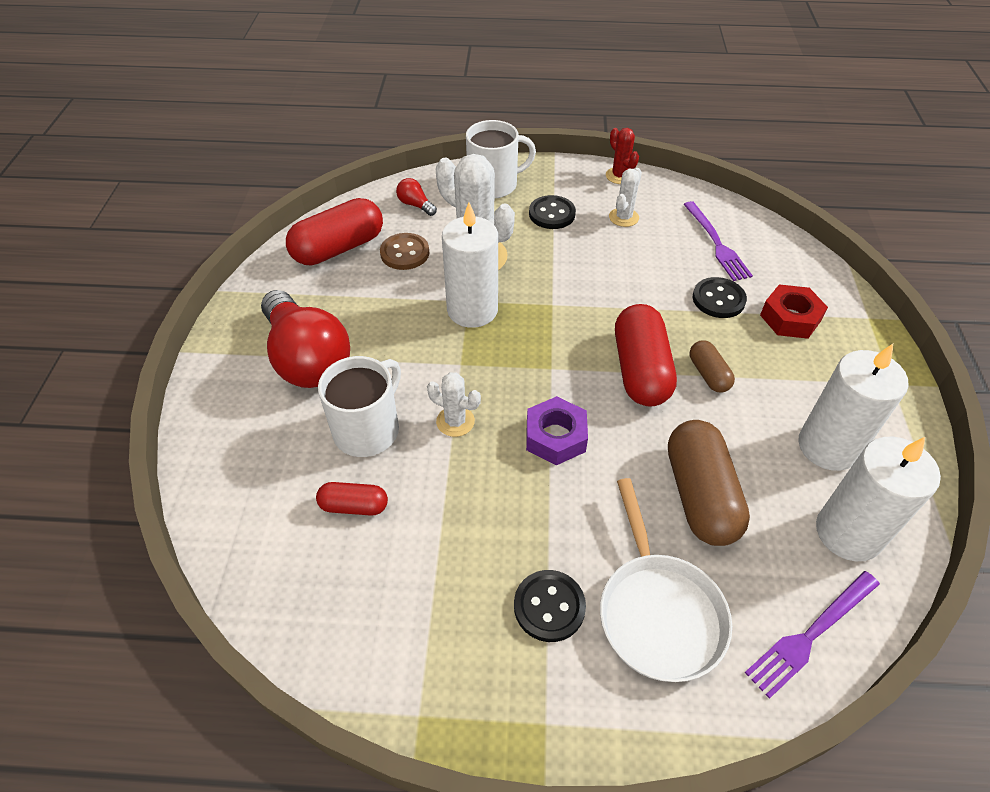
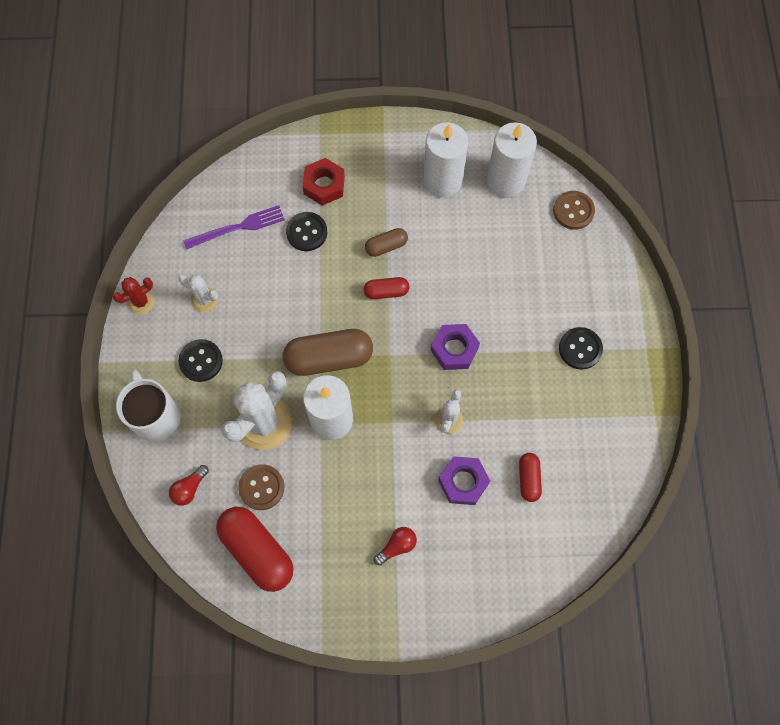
camera: 95 degrees left, 20 degrees up
red light bulb [261,290,350,388] -> red light bulb [374,527,417,566], size x0.41
white mug [318,356,401,457] -> purple nut [438,456,490,505]
white pan [600,478,732,682] -> none
red capsule [615,304,677,407] -> red capsule [364,277,409,299], size x0.52
brown capsule [668,420,750,546] -> brown capsule moved to [283,329,373,376]
purple fork [745,571,880,699] -> brown button [553,191,595,230]

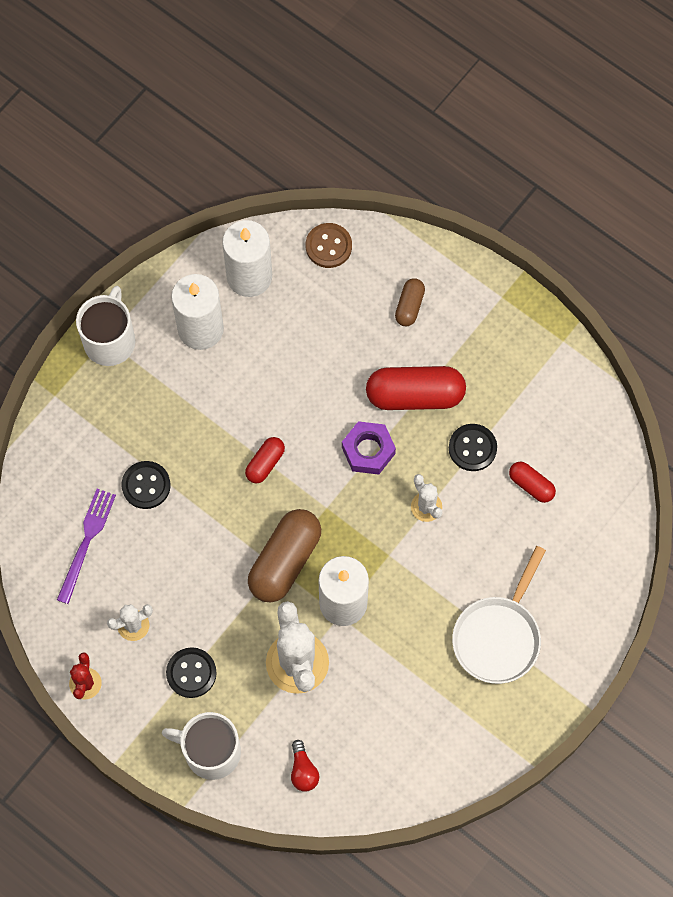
camera: 50 degrees left, 0 degrees up
red capsule [216,506,293,592] -> red capsule moved to [366,366,466,410]
brown button [238,464,284,510] -> none
red nut [302,158,345,206] -> none
brown capsule [365,228,408,257] -> brown capsule moved to [395,278,425,326]
red light bulb [374,527,417,566] -> white pan [452,546,546,684]
purple nut [438,456,490,505] -> none
black button [559,327,603,370] -> black button moved to [449,424,497,471]
none -> white mug [76,286,135,366]

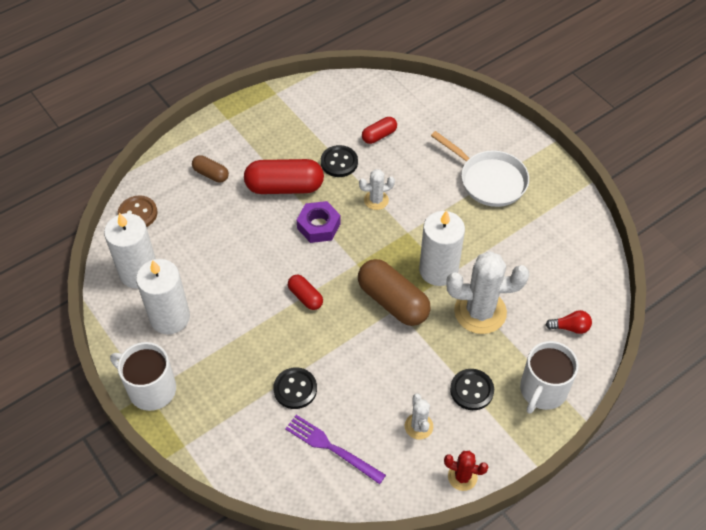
camera: 75 degrees left, 15 degrees down
red capsule [366,366,466,410] -> red capsule turned 75 degrees clockwise [244,159,324,194]

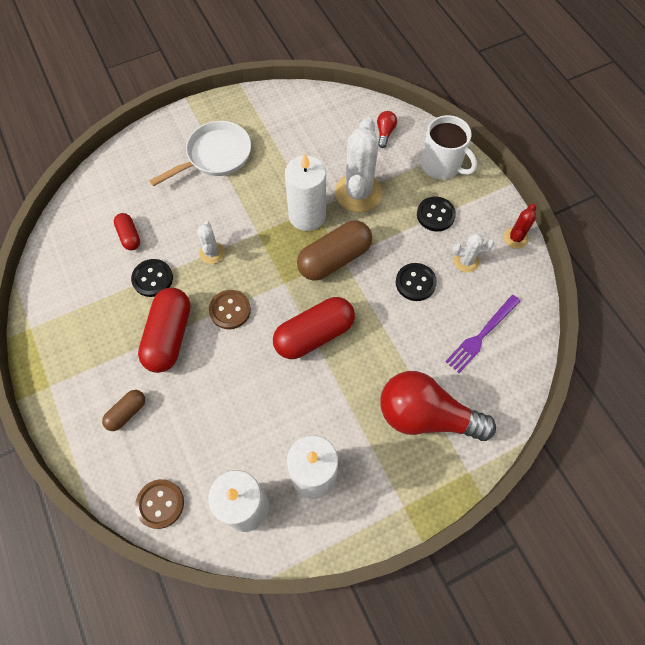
camera: 80 degrees left, 10 degrees up
white mug [110,342,176,411] -> none
black button [273,367,317,409] -> black button moved to [396,263,437,301]
red capsule [288,275,323,310] -> red capsule [273,297,355,359], size x1.91
purple nut [297,201,341,243] -> brown button [209,290,251,329]
none -> red light bulb [380,371,496,441]

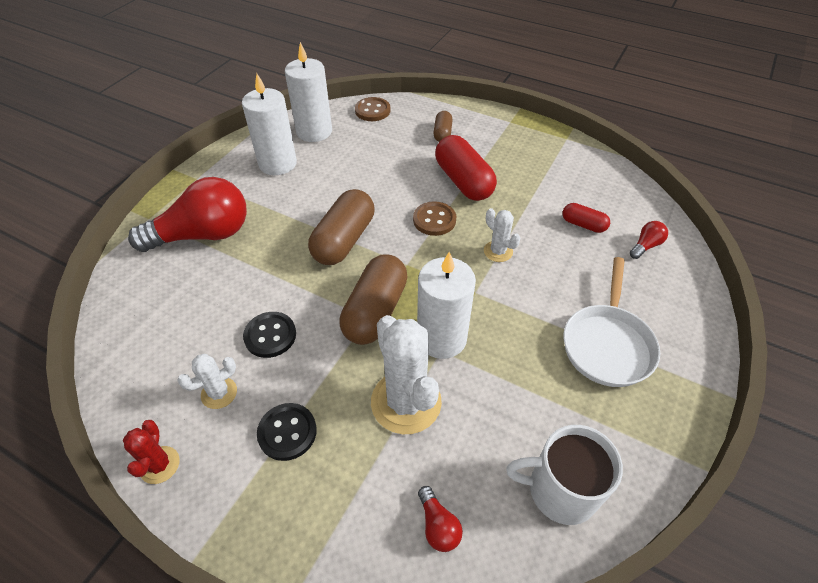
camera: 145 degrees right, 15 degrees down
black button [131,259,173,297] -> none
red capsule [273,297,355,359] -> brown capsule [308,189,374,265]
white mug [421,115,477,180] -> white mug moved to [506,425,623,525]
purple fork [445,295,520,373] -> none
none -> red light bulb [630,221,668,259]

